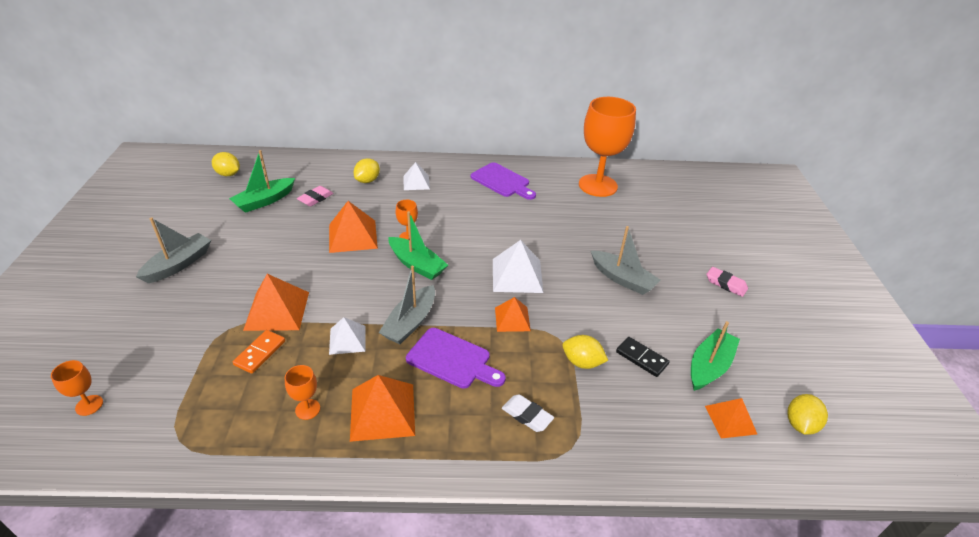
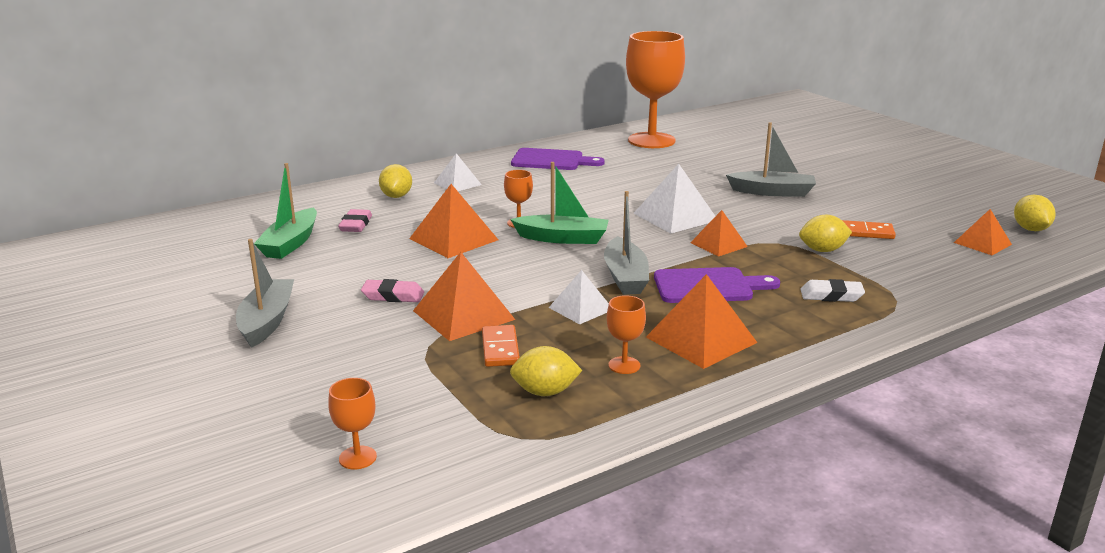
camera: 30 degrees left, 15 degrees down
yellow lemon [212,152,240,176] -> yellow lemon moved to [510,346,582,396]
black domino [616,337,669,377] -> orange domino [842,220,896,239]
green boat [691,321,740,391] -> none
pink eraser [706,267,748,297] -> pink eraser moved to [361,279,424,302]

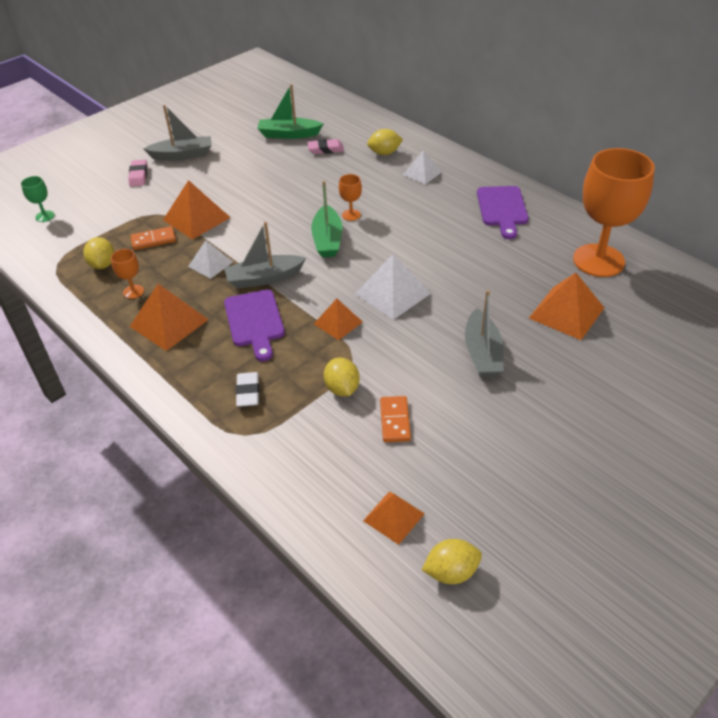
camera: 80 degrees right, 20 degrees up
orange goblet [328,378,377,469] -> green goblet [21,176,55,222]
pink eraser [361,279,424,302] -> pink eraser moved to [128,160,148,187]
orange pyramid [409,184,498,258] -> orange pyramid moved to [529,273,604,340]

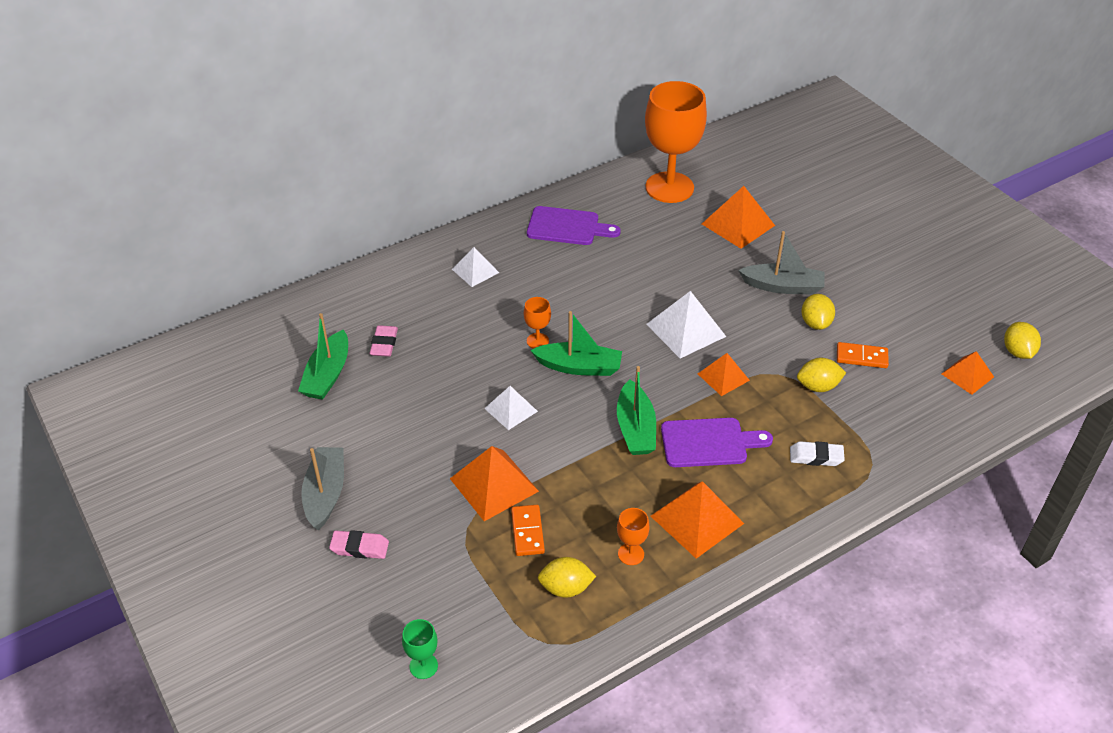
camera: 80 degrees left, 0 degrees up
white pyramid [188,240,233,279] -> white pyramid moved to [484,386,538,430]
grey boat [224,221,306,289] -> green boat [617,366,656,455]
yellow lemon [367,129,403,155] -> yellow lemon moved to [801,294,835,330]

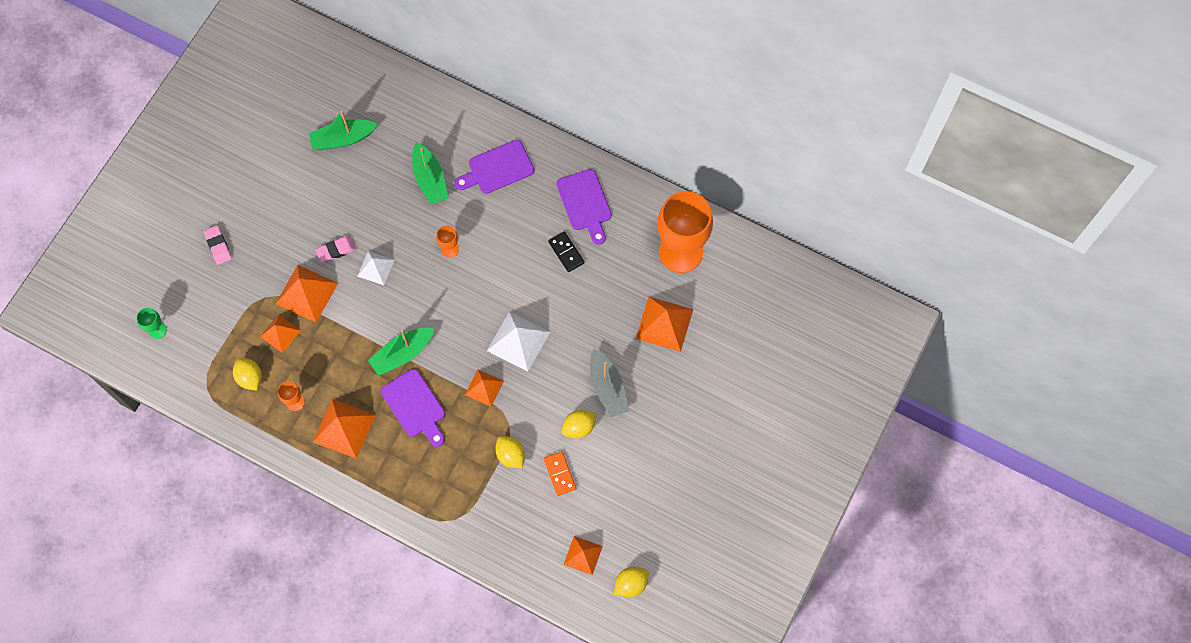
camera: 60 degrees right, 25 degrees up
grey boat [301,447,344,530] -> none
pink eraser [370,325,398,357] -> pink eraser moved to [315,236,356,262]
white pyramid [452,247,499,287] -> purple cutting board [455,140,534,194]
orange domino [511,505,545,556] -> orange pyramid [260,315,301,353]
green boat [530,311,622,376] -> green boat moved to [412,142,448,205]
white eraser [790,441,845,466] -> none
none -> black domino [548,232,585,272]

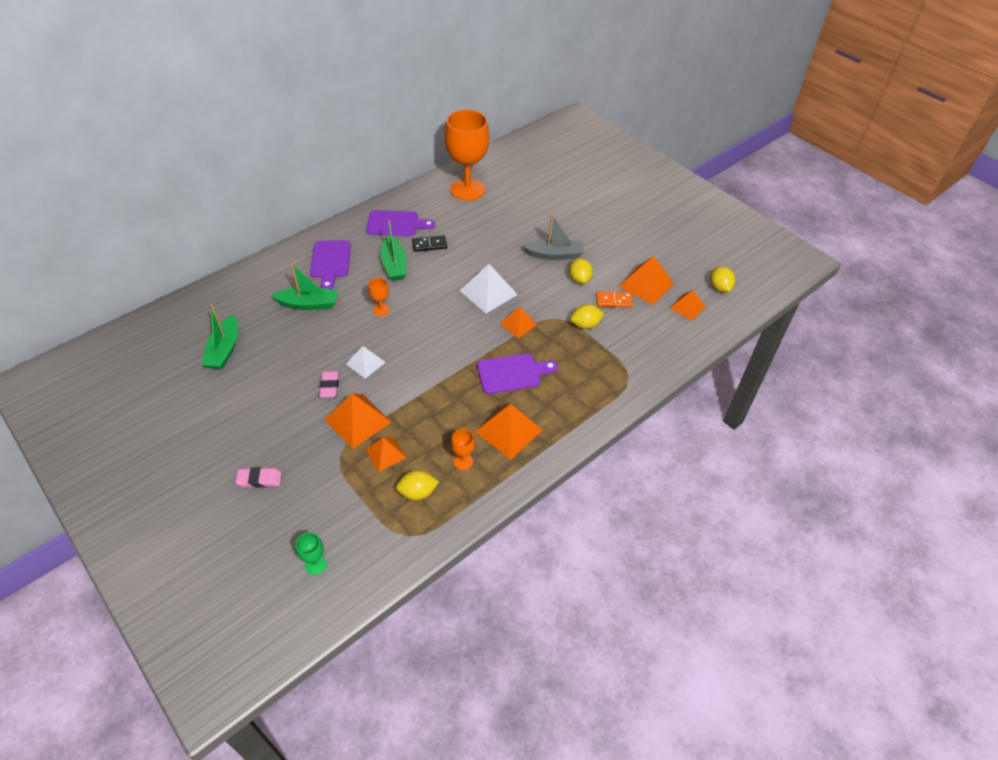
camera: 70 degrees left, 20 degrees down
green boat [368,328,434,376] -> green boat moved to [381,220,407,281]
orange pyramid [636,297,693,352] -> orange pyramid moved to [618,256,674,305]

